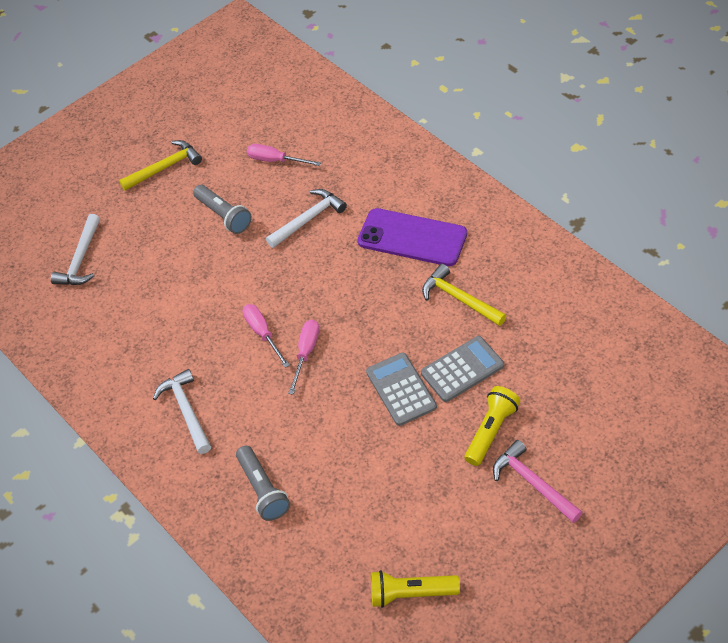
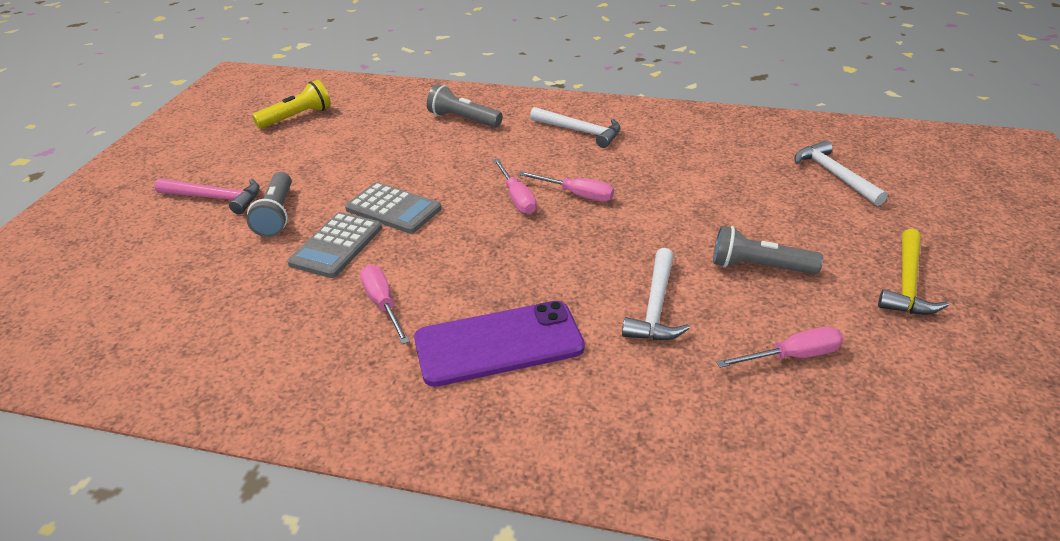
camera: 140 degrees right, 15 degrees down
yellow hammer [422,264,507,326] -> pink screwdriver [360,265,410,344]
yellow flashlight [464,386,520,466] -> grey flashlight [246,172,292,237]

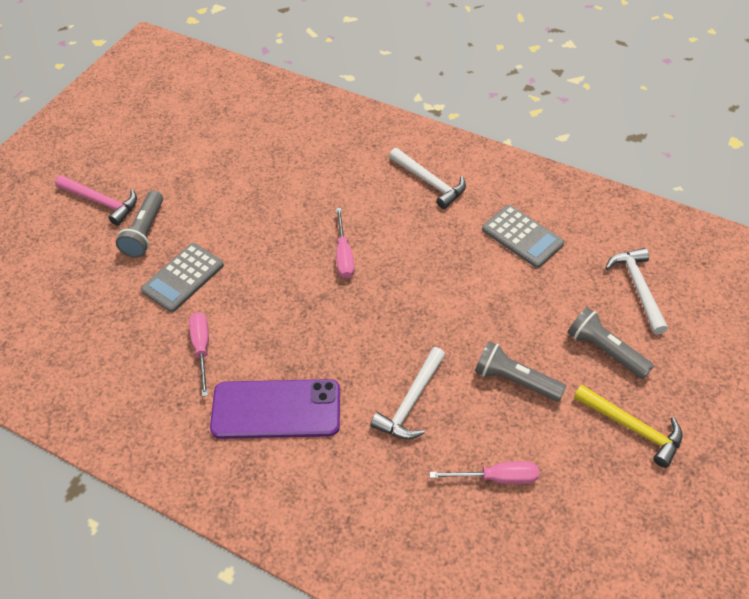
camera: 15 degrees right, 15 degrees up
yellow flashlight [252,80,331,129] -> none
grey calculator [345,182,441,234] -> grey calculator moved to [482,205,564,268]
grey flashlight [427,84,503,128] -> grey flashlight moved to [568,307,654,379]
pink screwdriver [518,171,614,202] -> none
yellow hammer [878,229,949,315] -> yellow hammer turned 90 degrees counterclockwise [574,384,683,468]

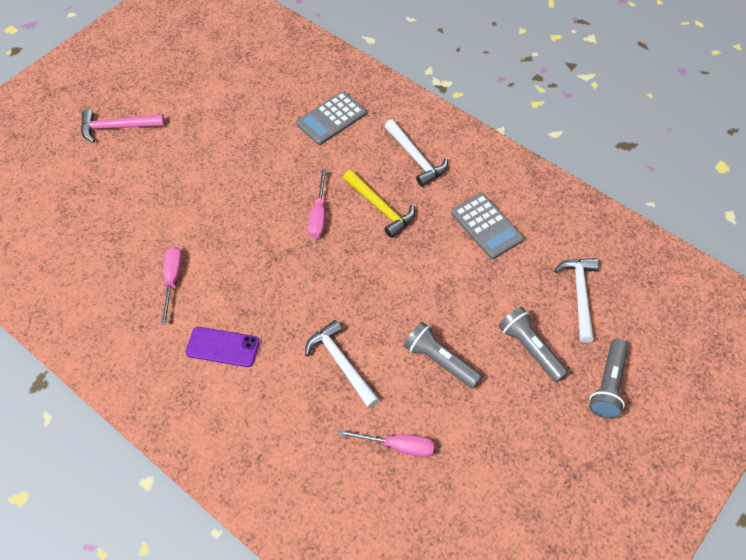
camera: 10 degrees right, 5 degrees up
pink hammer [55,176,137,226] -> pink hammer turned 135 degrees clockwise [81,110,165,143]
grey flashlight [116,190,163,258] -> grey flashlight moved to [589,339,629,419]
grey calculator [141,243,224,312] -> grey calculator moved to [296,91,366,145]
purple phone [210,379,340,439] -> purple phone [186,327,260,367], size x0.61
white hammer [370,347,445,440] -> white hammer turned 105 degrees clockwise [305,320,380,408]
yellow hammer [574,384,683,468] -> yellow hammer moved to [343,170,415,238]

